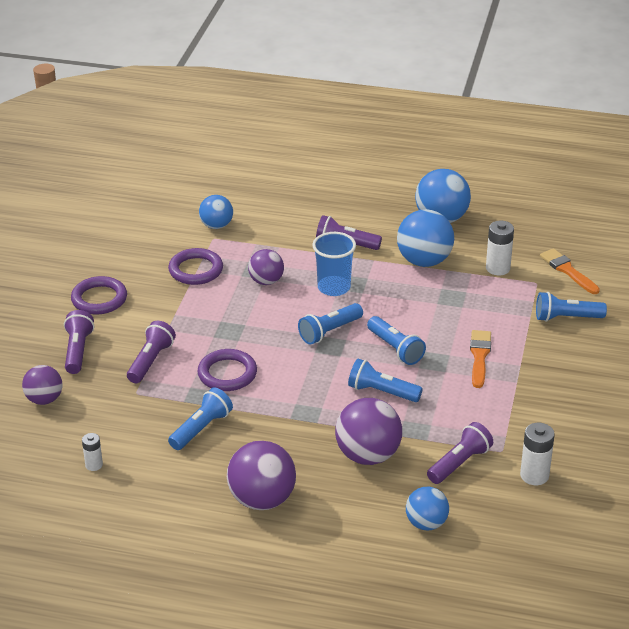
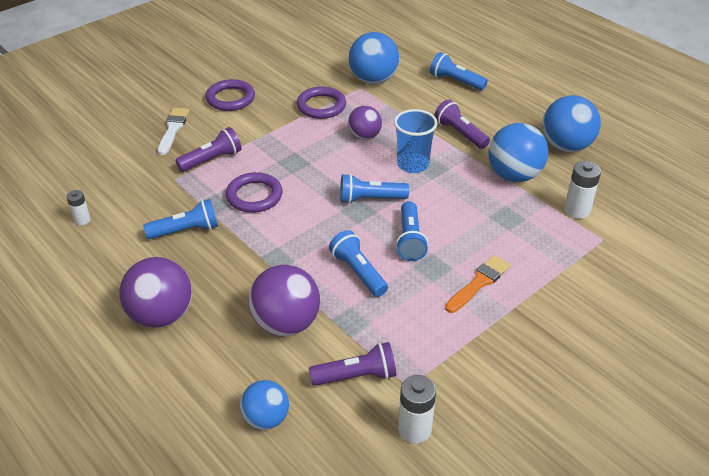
camera: 35 degrees right, 5 degrees up
purple ball [22,365,62,405] -> none
purple flashlight [64,310,94,374] -> white brush [158,108,189,155]
blue ball [199,195,233,229] -> blue ball [349,32,399,84], size x1.61
blue flashlight [536,292,607,322] -> blue flashlight moved to [430,52,488,91]
orange brush [540,248,600,294] -> none

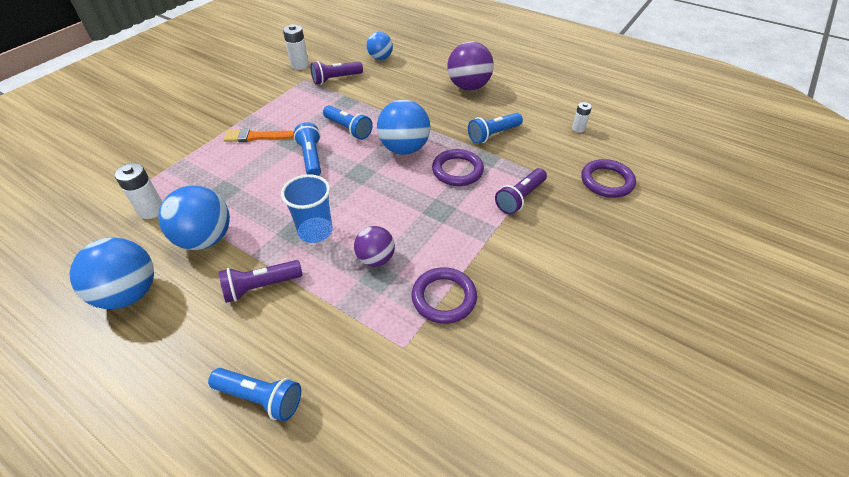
camera: 165 degrees right, 5 degrees up
white brush [158,108,189,155] -> none
purple ring [206,79,255,111] -> purple ring moved to [581,159,636,198]
purple ball [248,265,320,336] -> none
blue flashlight [340,174,409,204] -> none
blue ball [349,32,399,84] -> blue ball moved to [377,100,430,154]
purple flashlight [434,100,490,149] -> purple flashlight turned 120 degrees clockwise [218,260,302,303]
orange brush [445,255,511,313] -> orange brush turned 60 degrees clockwise [224,129,294,142]

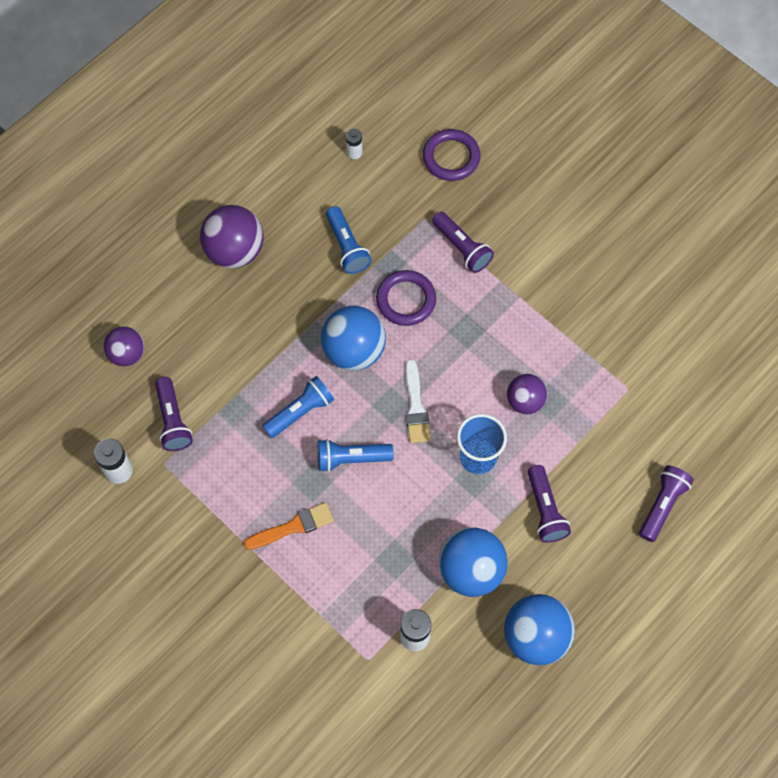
camera: 80 degrees left, 20 degrees up
blue flashlight [208,368,301,421] -> purple flashlight [639,465,694,542]
orange brush [224,129,294,142] -> orange brush turned 120 degrees counterclockwise [244,502,334,550]
blue ball [367,32,393,60] -> purple ball [104,326,144,366]
purple ring [412,267,477,324] -> none
none -> white brush [405,359,431,443]

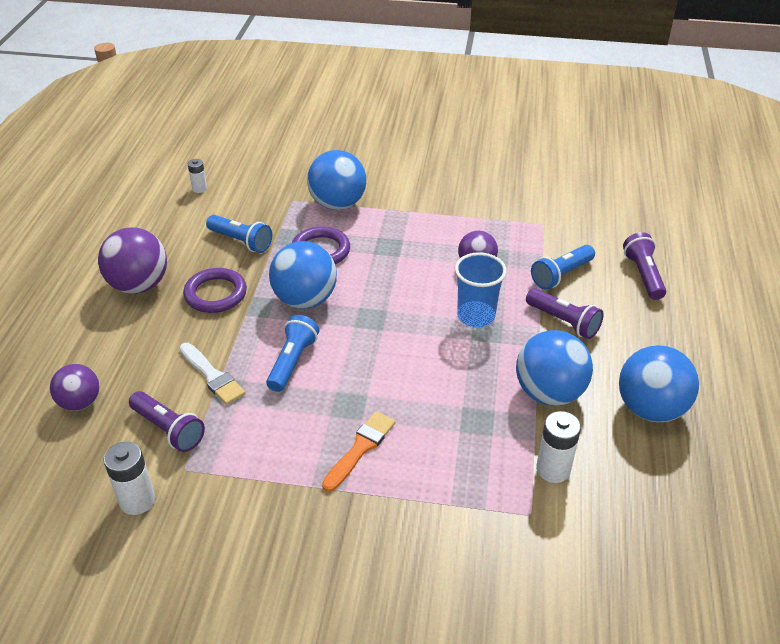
camera: 35 degrees left, 25 degrees down
blue flashlight [317,439,394,472] -> blue flashlight moved to [531,245,595,289]
white brush [405,359,431,443] -> white brush moved to [180,343,246,405]
purple ring [423,129,480,181] -> purple ring moved to [183,268,247,313]
purple flashlight [432,212,494,273] -> blue ball [307,150,366,210]

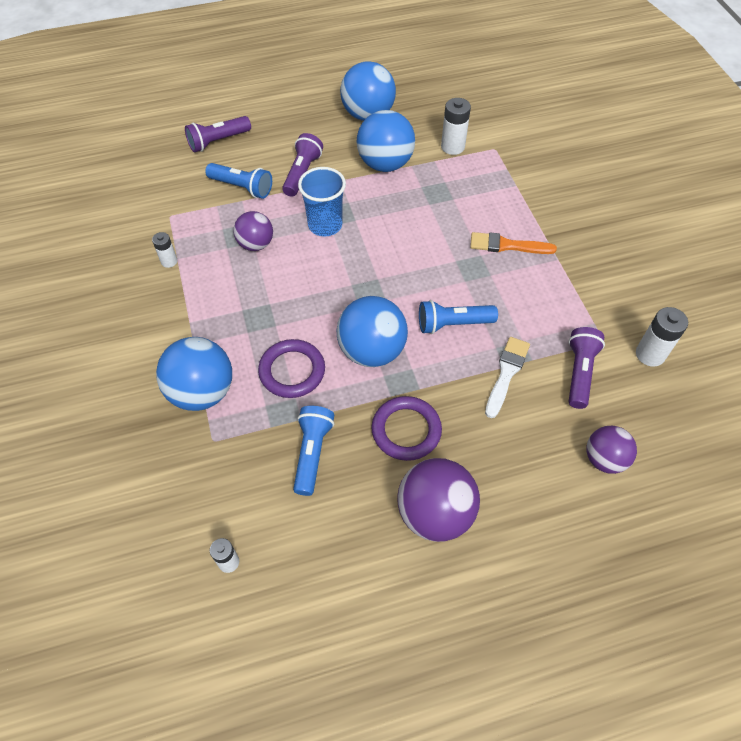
camera: 115 degrees left, 15 degrees up
none -> white battery [152,232,177,268]

